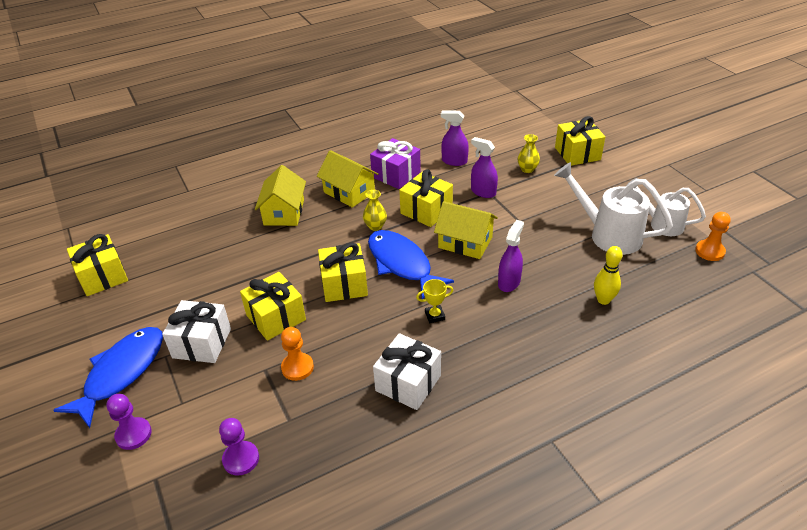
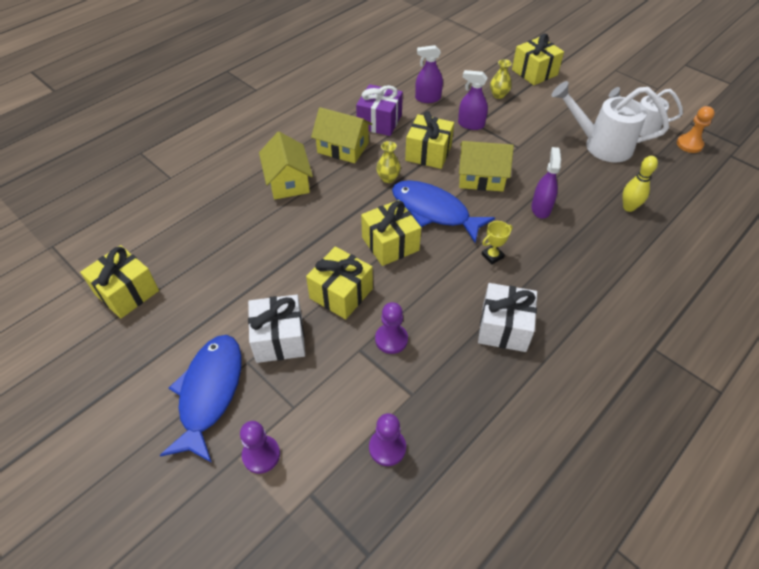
camera: 20 degrees left, 10 degrees up
orange pawn [281,327,314,381] -> purple pawn [375,302,408,354]

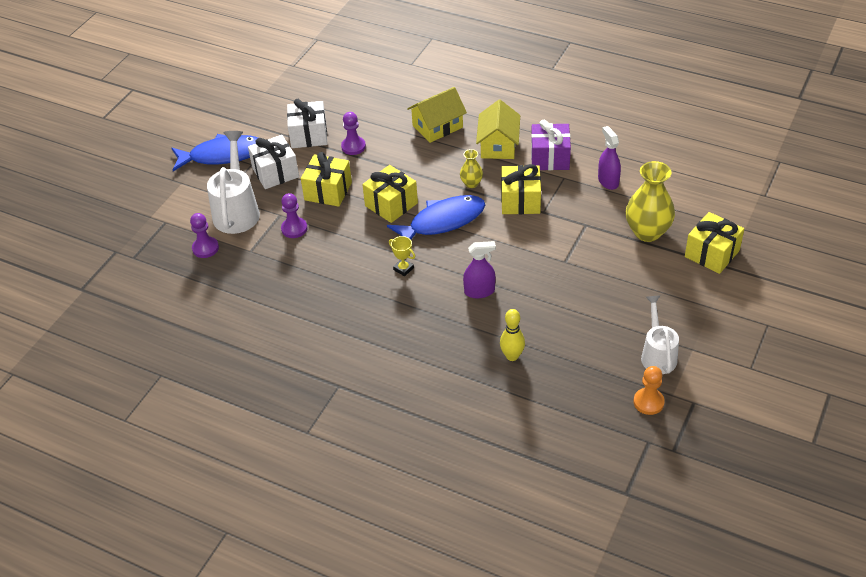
camera: 75 degrees right, 5 degrees down
yellow gift [80,245,159,318] -> none
purple pawn [240,421,280,474] -> purple pawn moved to [341,112,366,155]
blue fish [392,180,495,243] -> blue fish turned 45 degrees clockwise [387,195,485,240]
purple spray bottle [458,70,488,130] -> none
yellow house [459,141,514,192] -> none
white gift [478,283,537,352] -> white gift moved to [287,99,327,148]
yellow vase [490,59,512,99] -> yellow vase [626,161,675,242], size x1.97
white watering can [551,81,669,162] -> white watering can moved to [207,131,260,234]

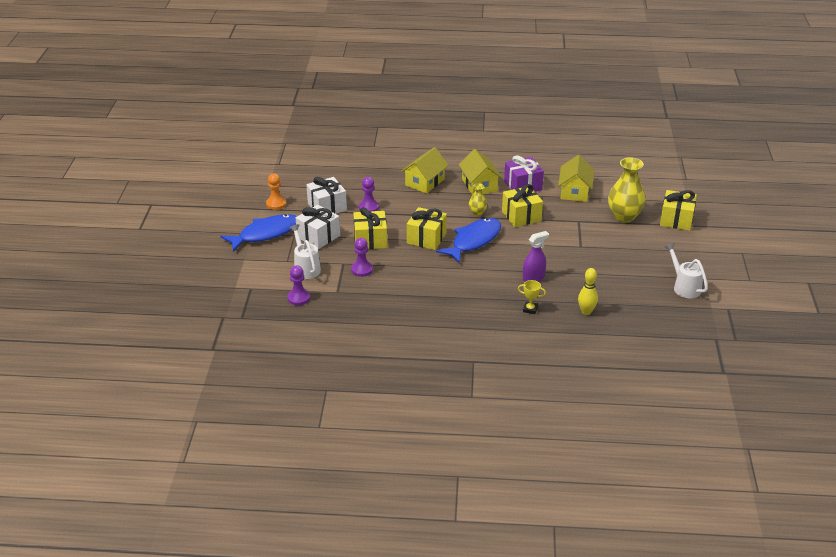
camera: 25 degrees left, 10 degrees down
white watering can [207,131,260,234] -> white watering can [289,224,321,279], size x0.66
yellow trophy [389,236,415,276] -> yellow trophy moved to [518,280,546,314]
purple spray bottle [598,126,621,190] -> yellow house [558,155,594,202]
orange pawn [634,366,665,415] -> orange pawn moved to [266,173,286,210]

